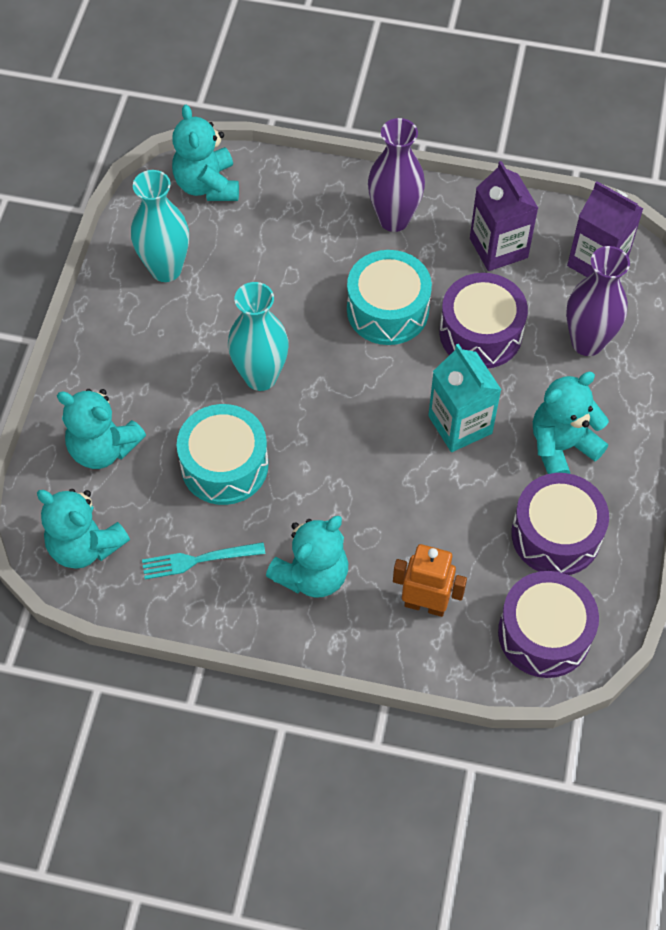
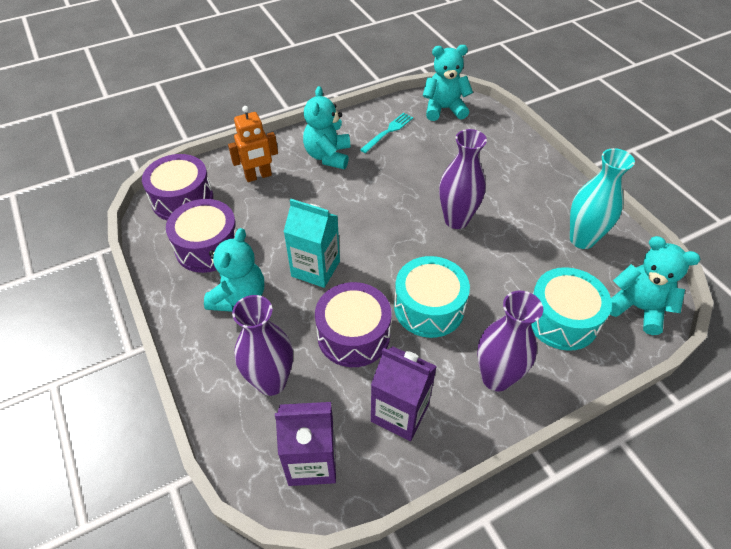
camera: 140 degrees right, 10 degrees down
turquoise teddy bear [57,389,146,469] -> none
turquoise drum [177,404,268,505] -> turquoise drum moved to [531,267,612,351]
turquoise vase [228,282,289,391] -> purple vase [439,129,487,229]

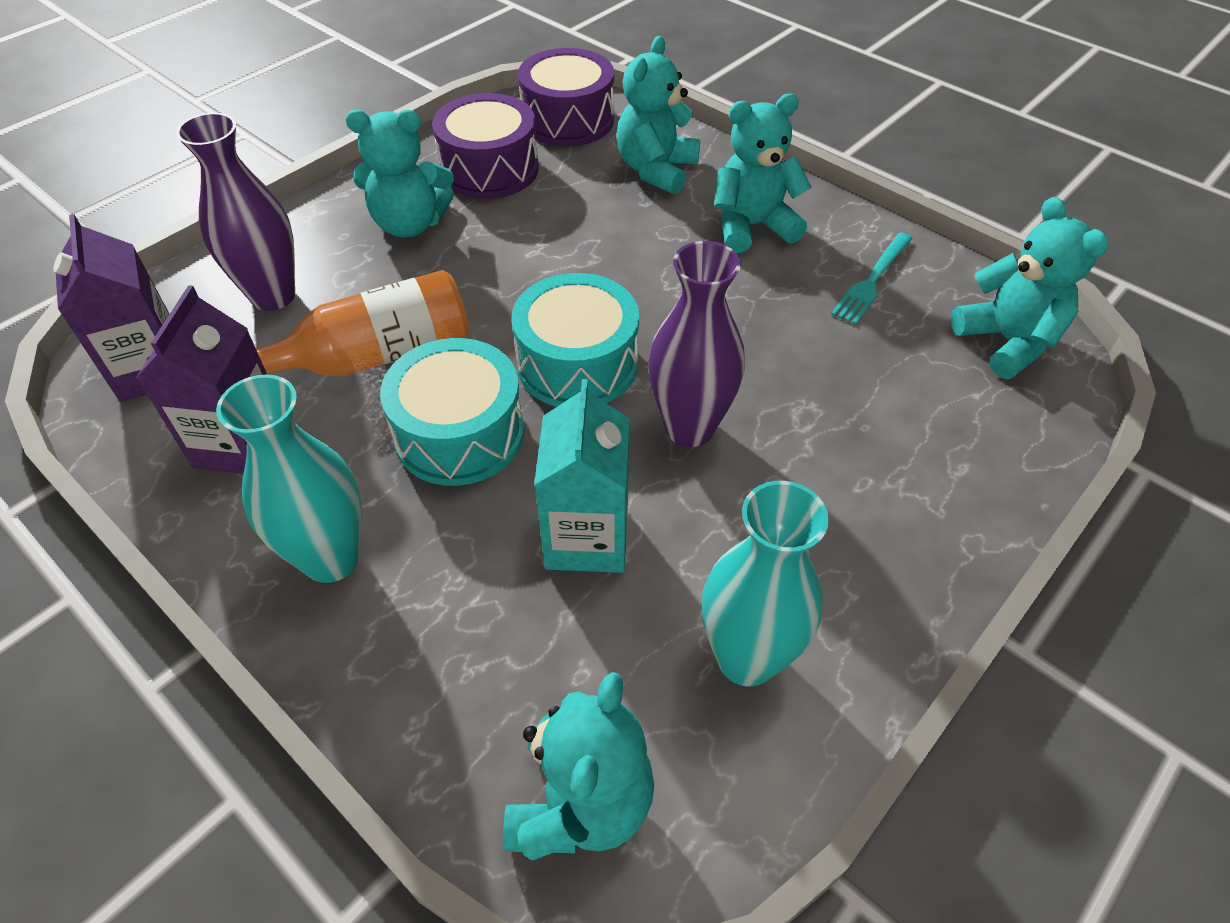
camera: 70 degrees right, 0 degrees up
orange robot [228,106,278,182] -> turquoise teddy bear [617,36,700,195]
turquoise carton [283,199,340,288] -> turquoise carton moved to [534,379,630,573]
purple drum [315,282,392,367] -> orange bottle [256,270,469,376]
turquoise fork [360,113,413,153] -> turquoise fork turned 105 degrees clockwise [831,232,913,325]
purple vase [477,291,543,391] -> turquoise vase [216,375,362,583]
turquoise drum [531,267,612,351] -> turquoise drum moved to [511,273,639,407]

